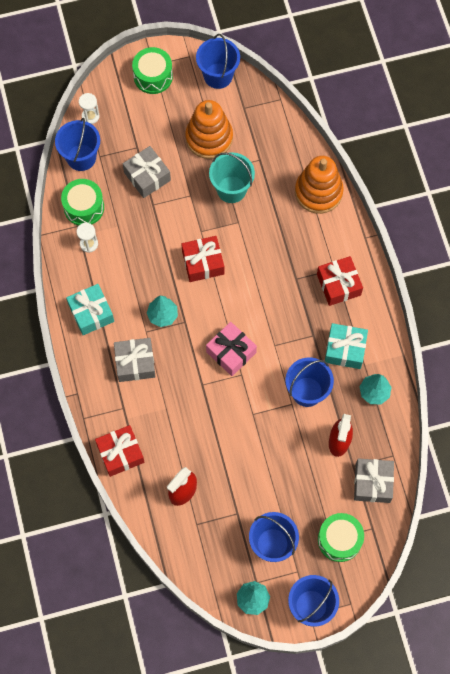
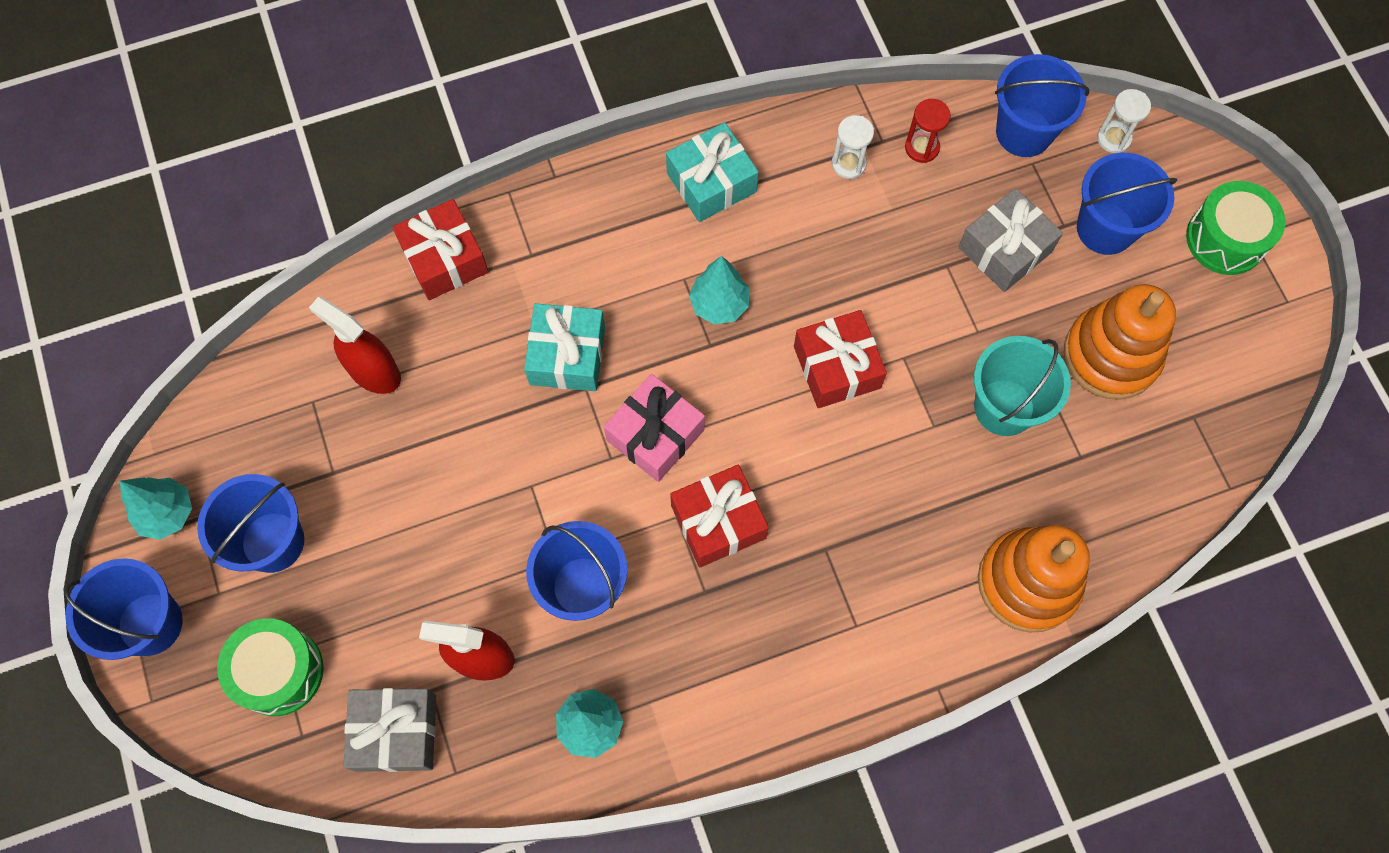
camera: 85 degrees right, 0 degrees up
green drum [61,179,104,226] -> red hourglass [905,99,951,163]
grey gift [114,338,156,382] -> none
blue bucket [196,34,240,89] -> blue bucket moved to [1077,153,1178,255]
red gift [317,256,363,306] -> red gift moved to [670,465,769,567]
turquoise gift [325,323,368,369] -> turquoise gift moved to [524,303,605,391]

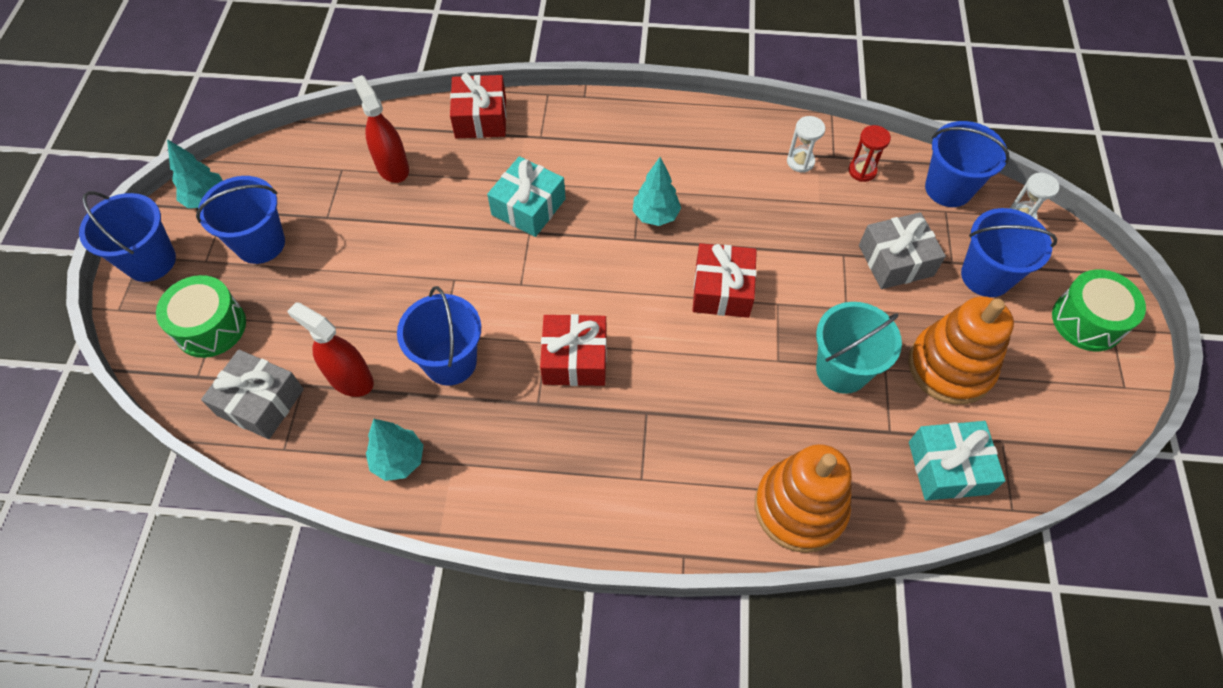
camera: 25 degrees right, 10 degrees down
pink gift [604,374,705,482] -> none
turquoise gift [666,122,759,222] -> turquoise gift moved to [909,421,1005,501]

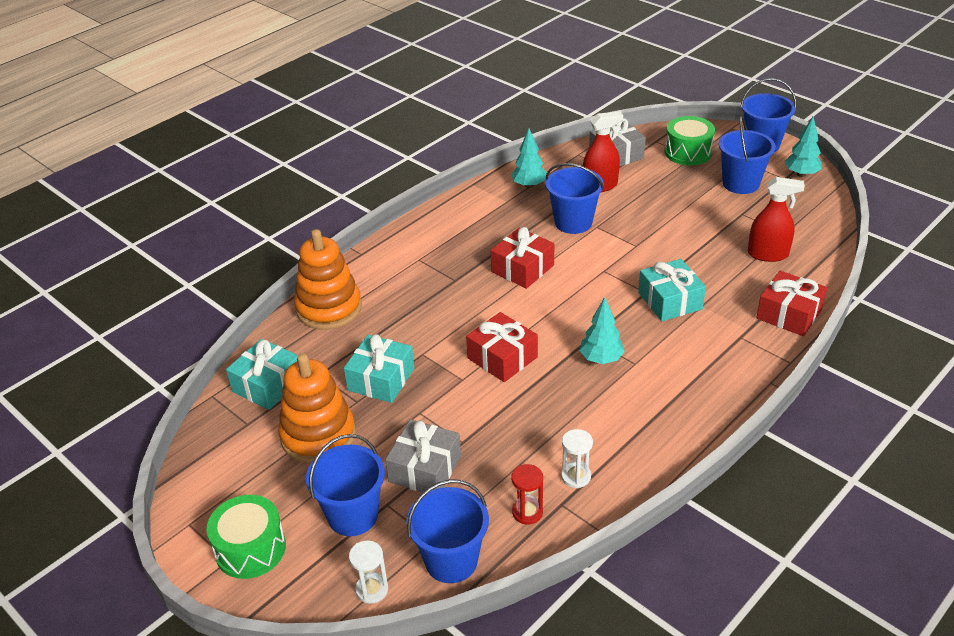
camera: 130 degrees right, 20 degrees down
turquoise bucket [816,302,902,394] -> turquoise gift [344,334,414,403]

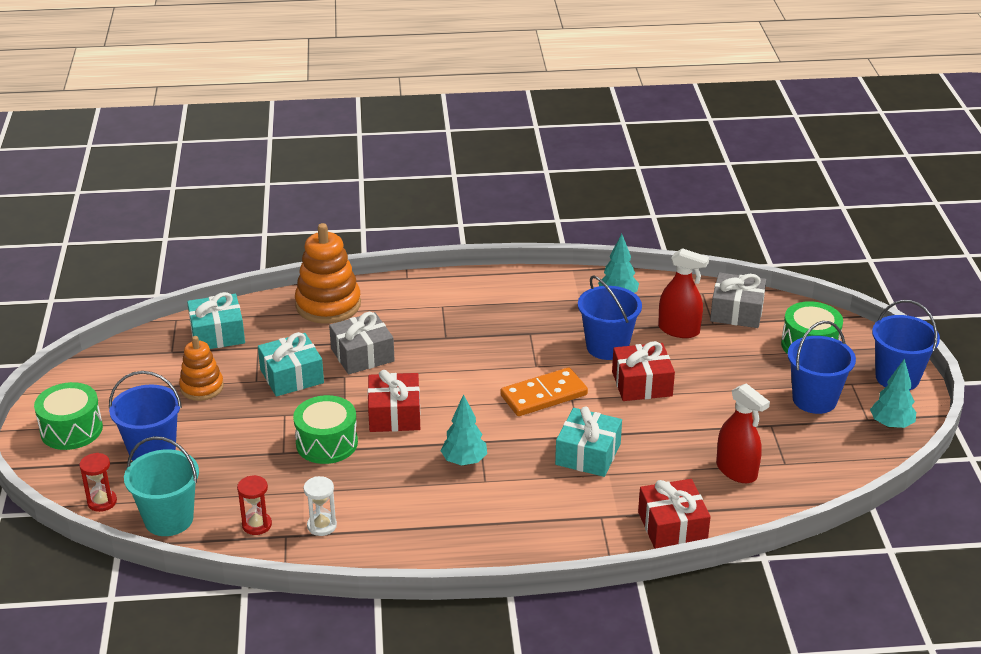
camera: 40 degrees right, 5 degrees down
orange stacking toy [278,353,356,463] -> orange stacking toy [179,336,224,401], size x0.62
white hourglass [349,540,388,604] -> red hourglass [79,453,117,512]
grey gift [385,419,461,493] -> grey gift moved to [329,312,395,374]
blue bucket [407,480,489,583] -> turquoise bucket [124,436,199,536]
red gift [491,227,554,289] -> red gift moved to [612,341,675,401]
none -> green drum [293,395,358,464]
none -> orange domino [500,367,588,416]

